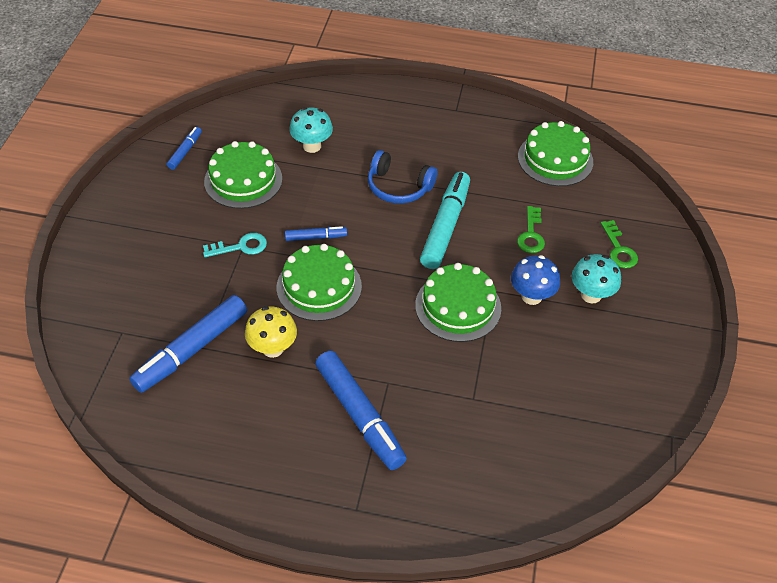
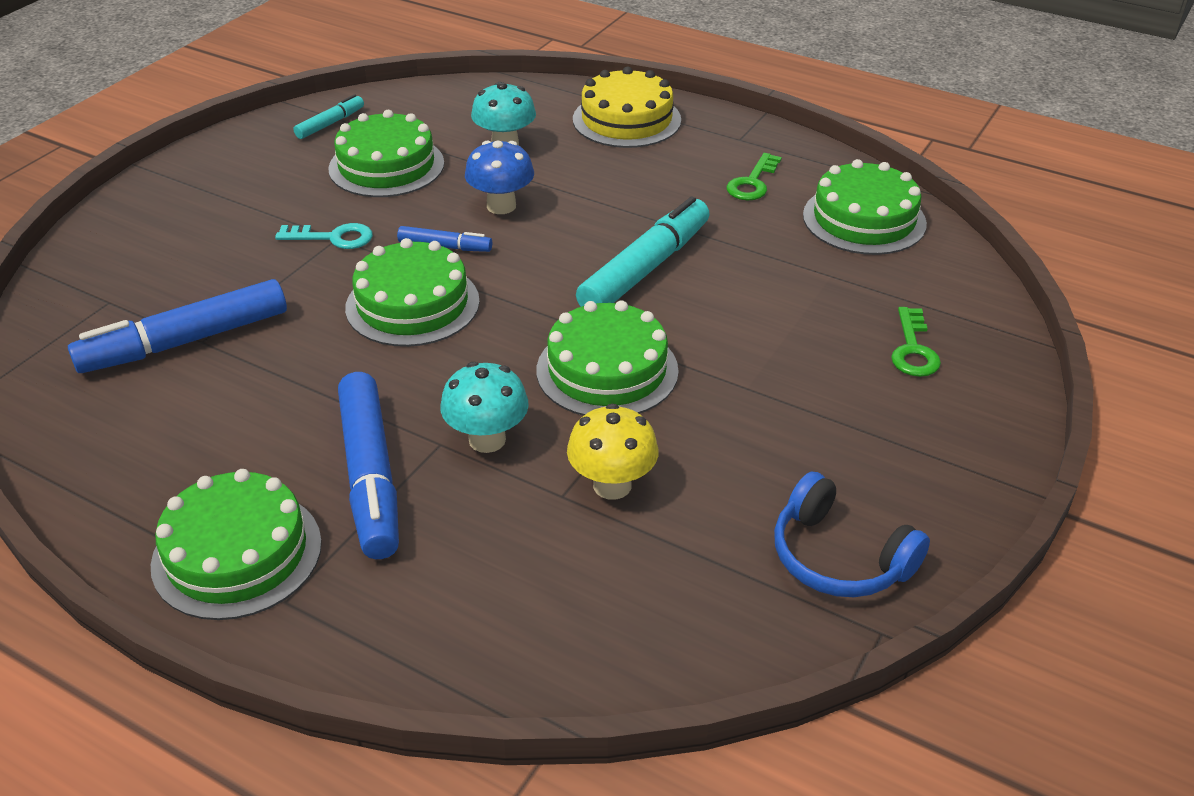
camera: 20 degrees right, 10 degrees down
blue marker [167,127,202,170] -> turquoise marker [293,94,364,139]
yellow mushroom [245,306,297,358] -> yellow mushroom moved to [567,404,659,500]
blue headphones [368,150,437,204] -> blue headphones moved to [774,472,930,597]
blue mushroom [511,255,560,305] -> blue mushroom moved to [465,140,534,214]
green key [517,206,545,253] -> green key moved to [727,153,782,200]
turquoise mushroom [572,254,621,304] -> turquoise mushroom moved to [440,362,529,453]
none -> green cake [151,469,322,620]
none -> yellow cake [573,67,681,148]

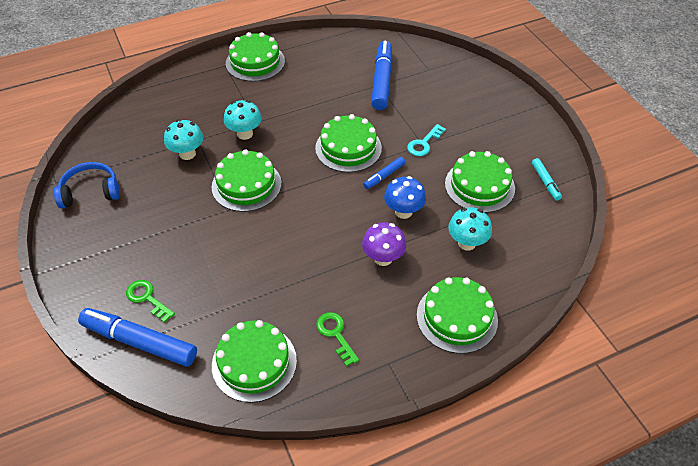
camera: 125 degrees right, 10 degrees up
blue marker [338,372,399,559] -> blue marker moved to [78,308,197,367]
yellow mushroom [567,404,659,500] -> turquoise mushroom [164,119,203,160]
yellow cake [573,67,681,148] -> green cake [417,277,498,354]
turquoise marker [576,196,710,307] -> none
none -> purple mushroom [362,222,406,266]

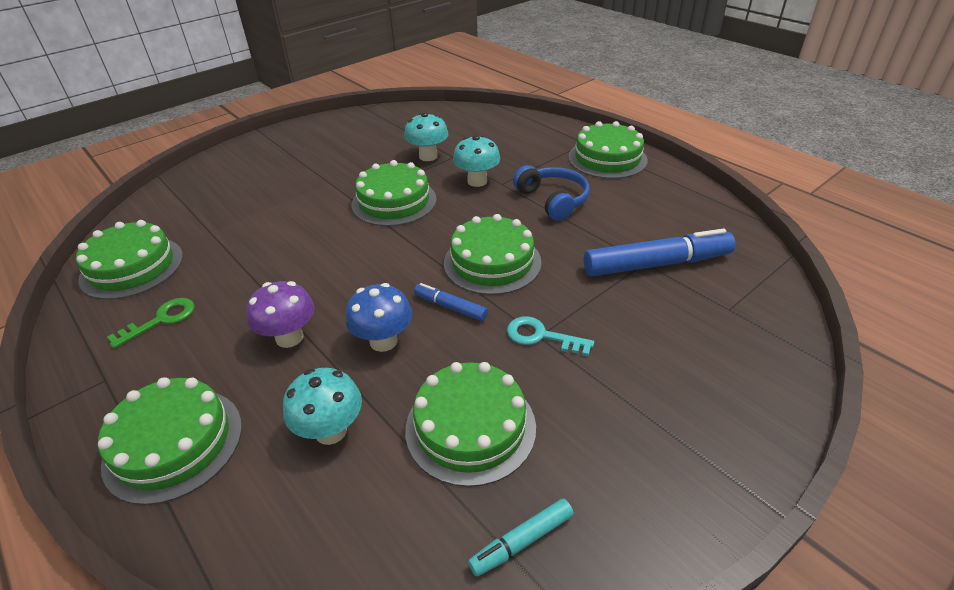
camera: 75 degrees right, 10 degrees down
blue headphones [54,162,120,208] -> blue headphones moved to [513,165,589,221]
blue marker [78,308,197,367] -> none
green key [126,280,175,323] -> none

